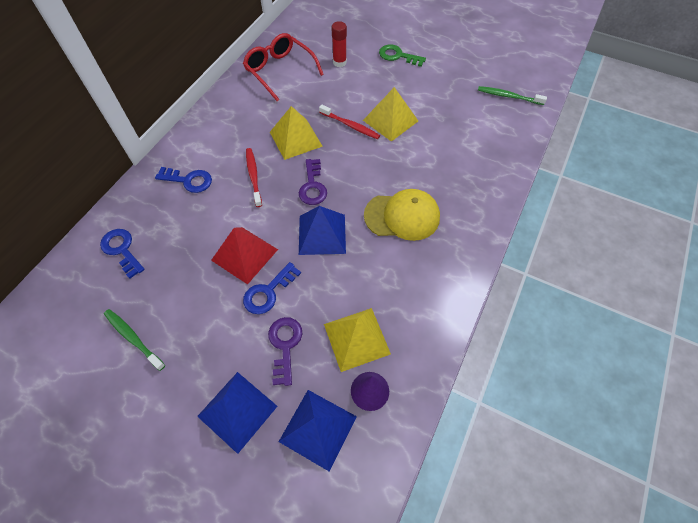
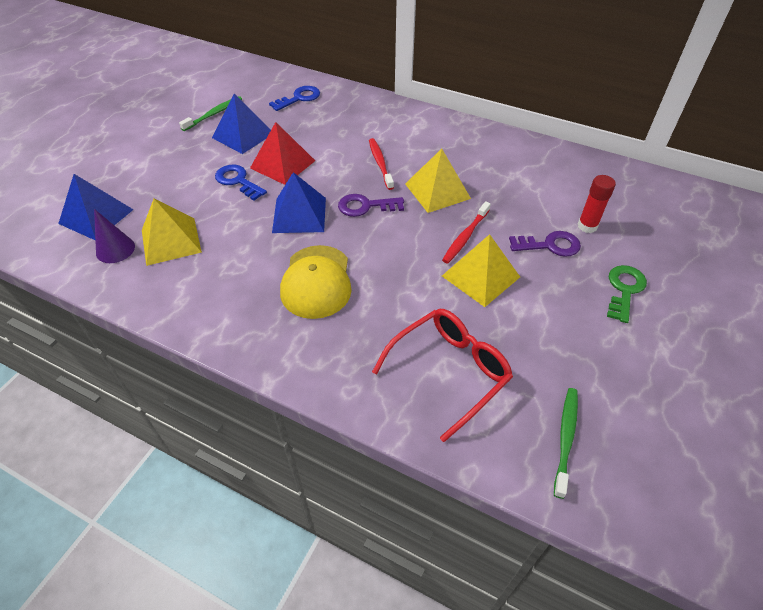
camera: 90 degrees right, 10 degrees down
blue key [155,167,212,193] -> none
blue pyramid [197,372,277,454] -> blue pyramid moved to [212,94,271,154]
red glasses [243,33,324,101] -> red glasses moved to [372,309,513,442]
red toothbrush [246,148,262,207] -> red toothbrush turned 90 degrees counterclockwise [369,138,394,190]
purple key [268,317,302,386] -> purple key moved to [509,231,581,257]

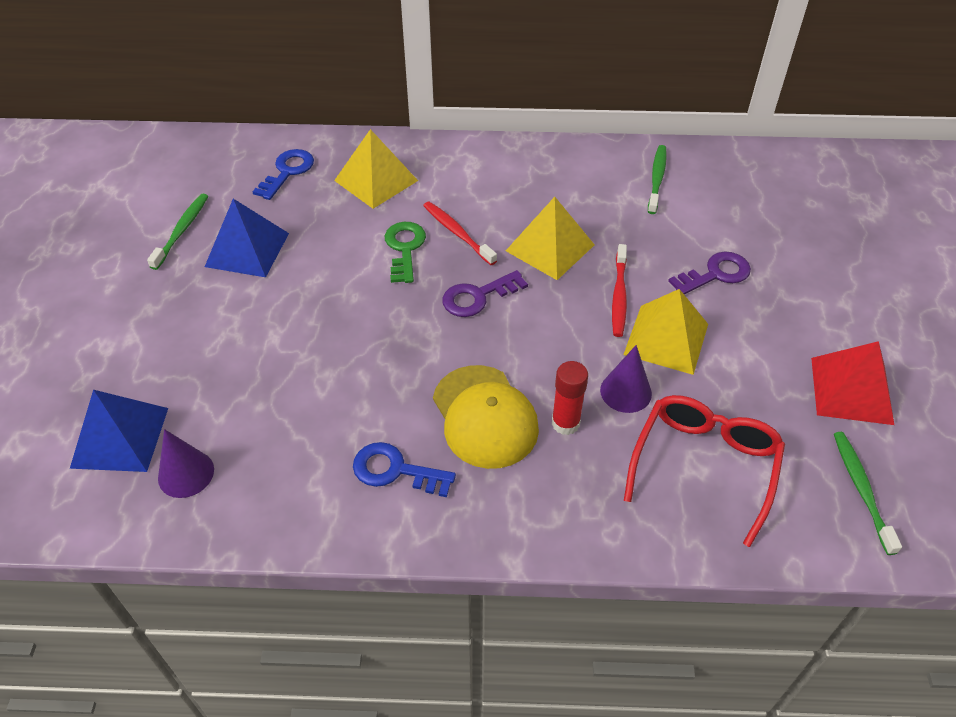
camera: 25 degrees left, 0 degrees up
yellow pyramid [142,199,202,266] -> yellow pyramid moved to [334,129,418,209]
blue key [215,165,267,200] -> blue key moved to [353,442,456,497]
red pyramid [250,122,315,185] -> red pyramid moved to [811,341,894,425]
blue pyramid [272,172,326,233] -> none
red glue stick [578,175,616,233] -> red glue stick moved to [552,361,588,435]
green key [607,265,647,323] -> green key moved to [385,222,426,283]
none -> purple cone [600,345,652,413]
none -> green toothbrush [648,145,667,214]

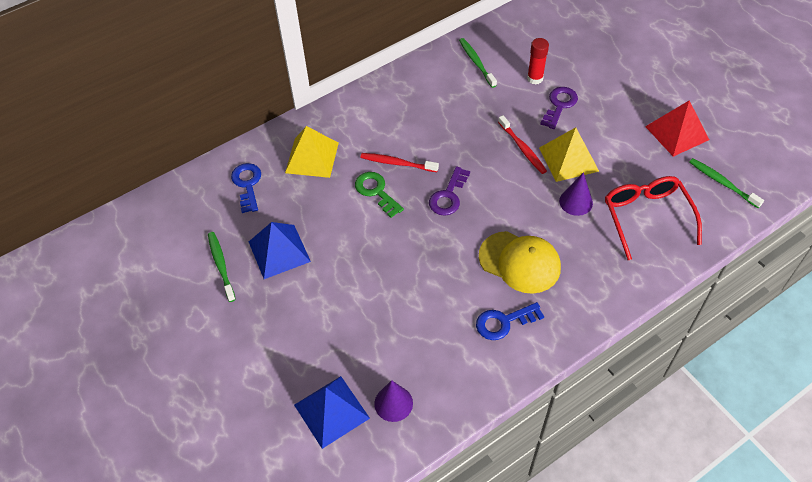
camera: 35 degrees left, 5 degrees up
yellow pyramid [506,197,595,280] -> none
red glue stick [552,361,588,435] -> red glue stick moved to [527,38,549,85]

